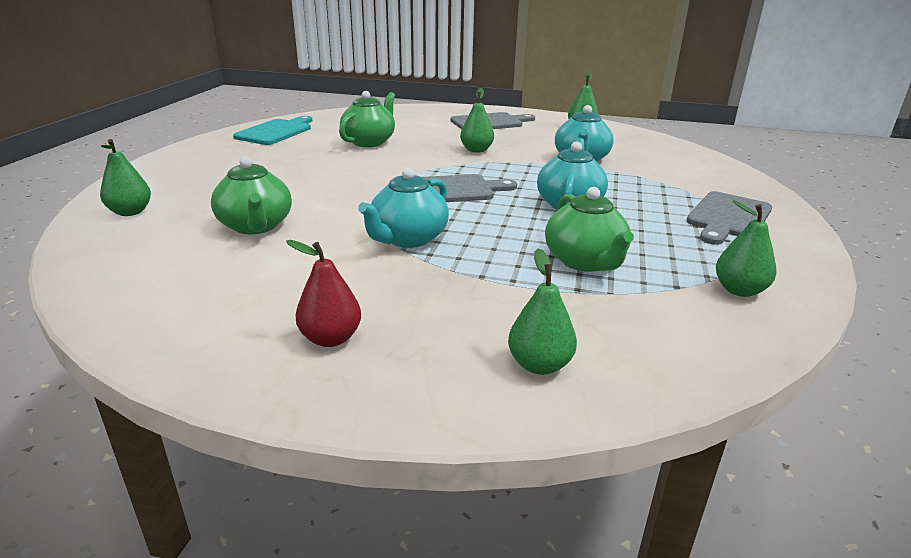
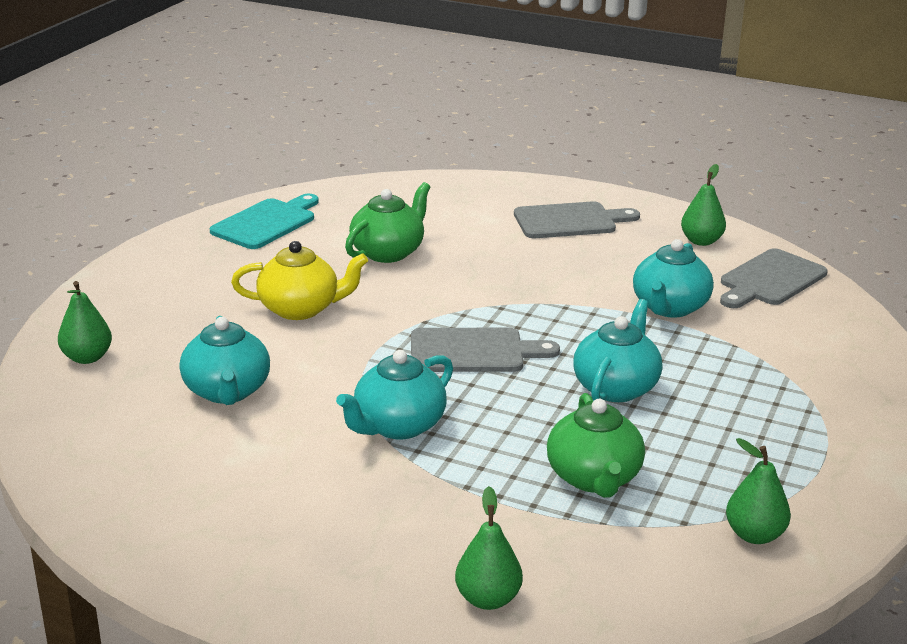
camera: 10 degrees right, 0 degrees up
green teapot [211,156,292,234] -> turquoise teapot [180,316,270,405]
red pear [286,240,361,347] -> none
green pear [460,88,494,153] -> none
grey cutting board [686,191,772,245] -> grey cutting board moved to [720,248,828,308]
none -> yellow teapot [231,241,368,320]

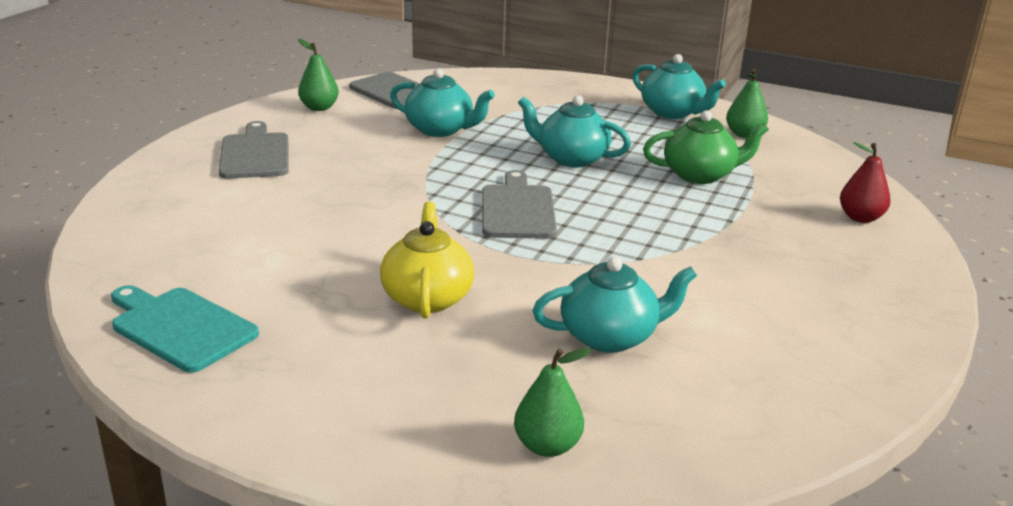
camera: 90 degrees left, 0 degrees up
turquoise teapot [336,350,453,439] -> turquoise teapot moved to [632,54,726,119]
green teapot [345,182,430,263] -> none
green pear [455,486,523,610] -> red pear [840,142,891,223]

